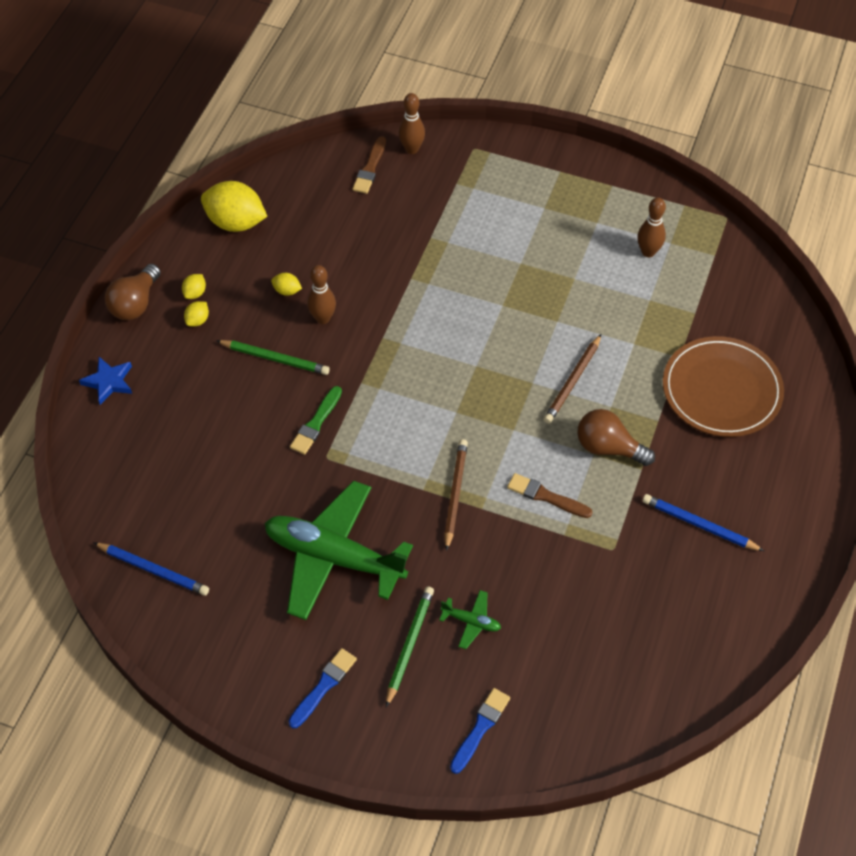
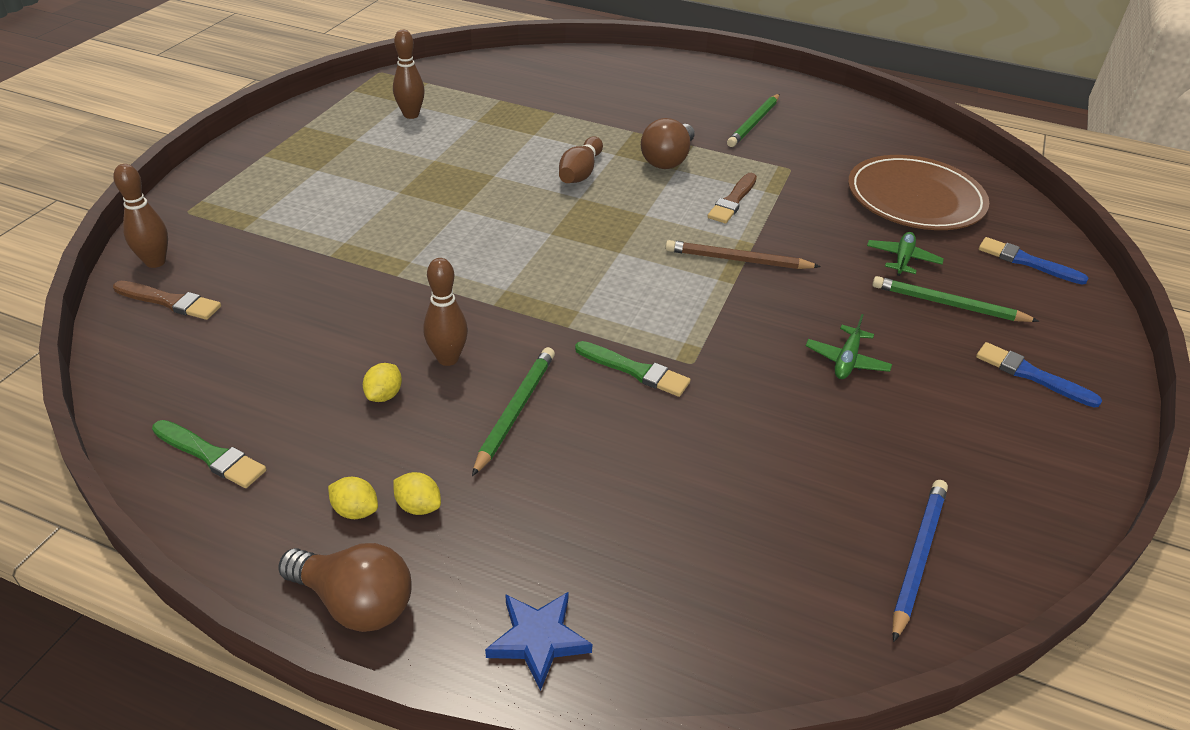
camera: 90 degrees left, 15 degrees down
yellow lemon [201,181,267,232] -> green brush [152,420,266,488]
green plane [264,481,413,620] -> green plane [805,314,892,379], size x0.40
brown pencil [544,334,601,424] -> brown bowling pin [559,136,603,183]
blue pencil [642,494,764,551] -> green pencil [727,94,779,147]
brown plate [663,336,784,437] -> brown plate moved to [848,155,989,230]

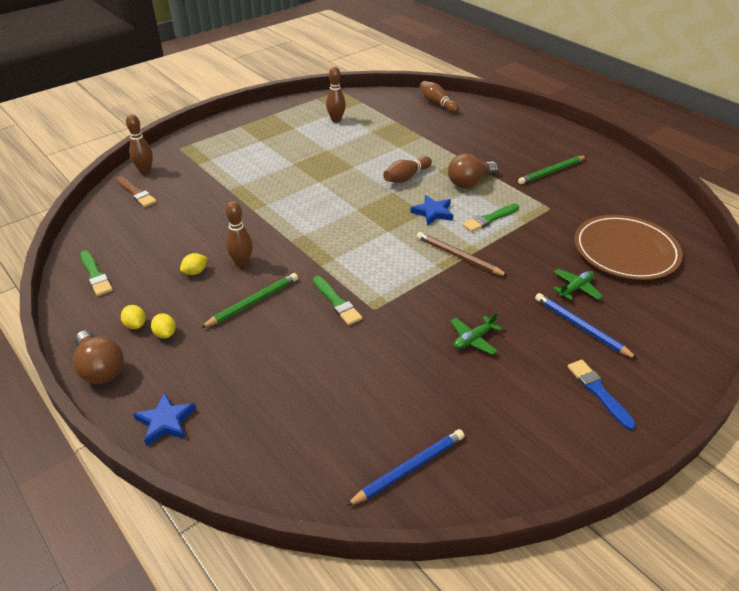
camera: 30 degrees right, 0 degrees up
brown brush [707,173,757,224] -> green brush [462,204,519,232]
green pencil [872,276,1039,322] -> blue pencil [535,293,638,359]
blue brush [979,237,1089,285] -> none
none -> blue star [410,195,453,225]
none -> brown bowling pin [420,81,459,113]

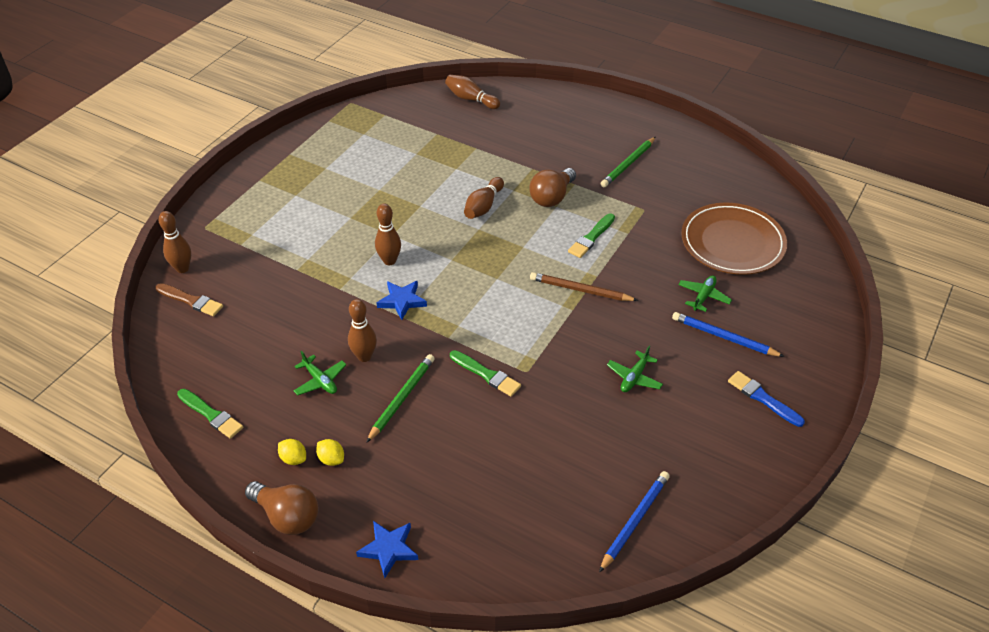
camera: 20 degrees left, 5 degrees up
yellow lemon [180,253,207,275] -> green plane [294,351,347,395]
brown bowling pin [326,67,346,122] -> brown bowling pin moved to [375,204,401,265]
blue star [410,195,453,225] -> blue star moved to [377,281,427,320]

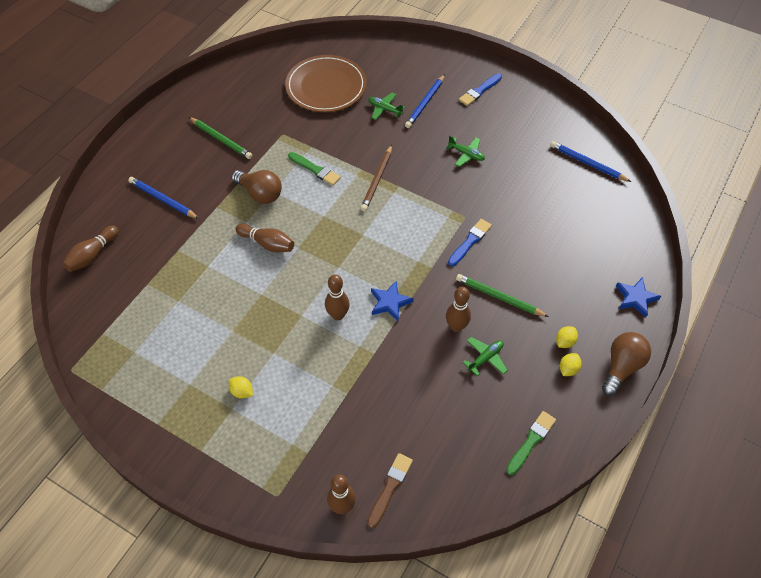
camera: 90 degrees left, 10 degrees up
green brush [450,350,521,397] -> blue brush [448,219,492,266]
none -> blue pencil [128,177,199,219]
none -> yellow lemon [229,376,253,399]

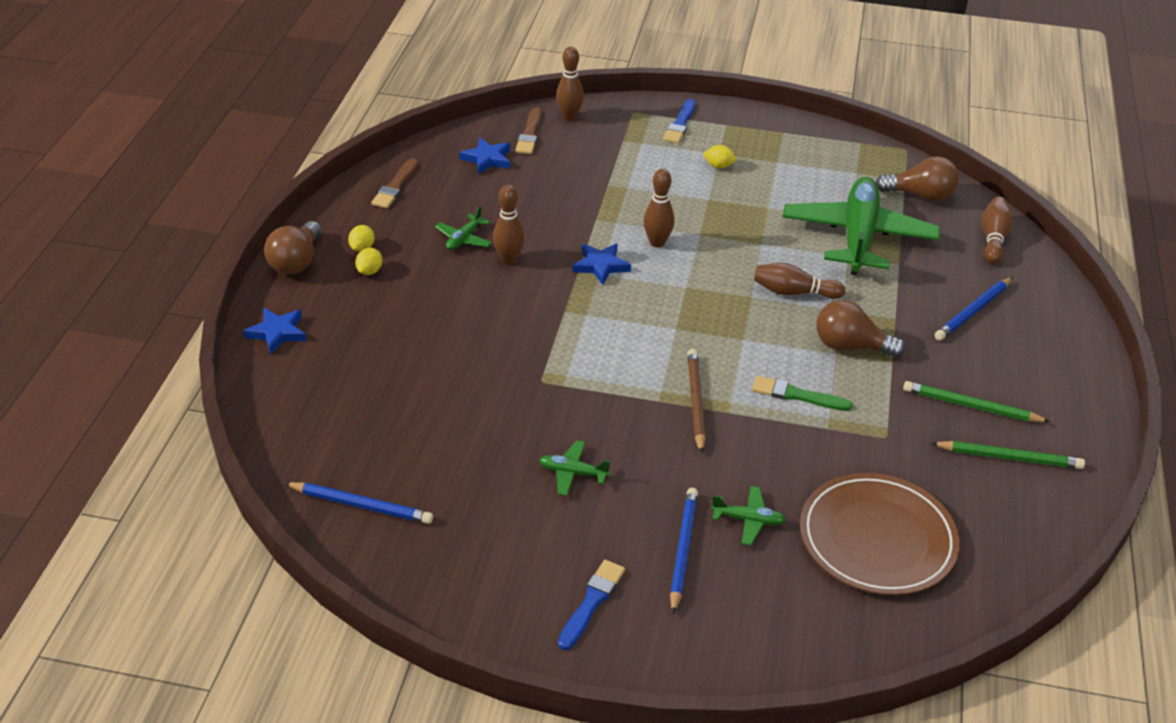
camera: 160 degrees right, 15 degrees down
blue pencil [128,177,199,219] -> blue pencil turned 120 degrees clockwise [934,277,1013,341]
blue brush [448,219,492,266] -> blue brush moved to [663,99,695,144]
green pencil [456,274,549,317] -> green pencil moved to [930,441,1085,469]
green brush [506,411,556,475] -> brown brush [371,158,418,208]
none -> blue star [459,138,510,174]
none -> green plane [783,177,940,275]
none -> brown light bulb [876,156,959,201]

